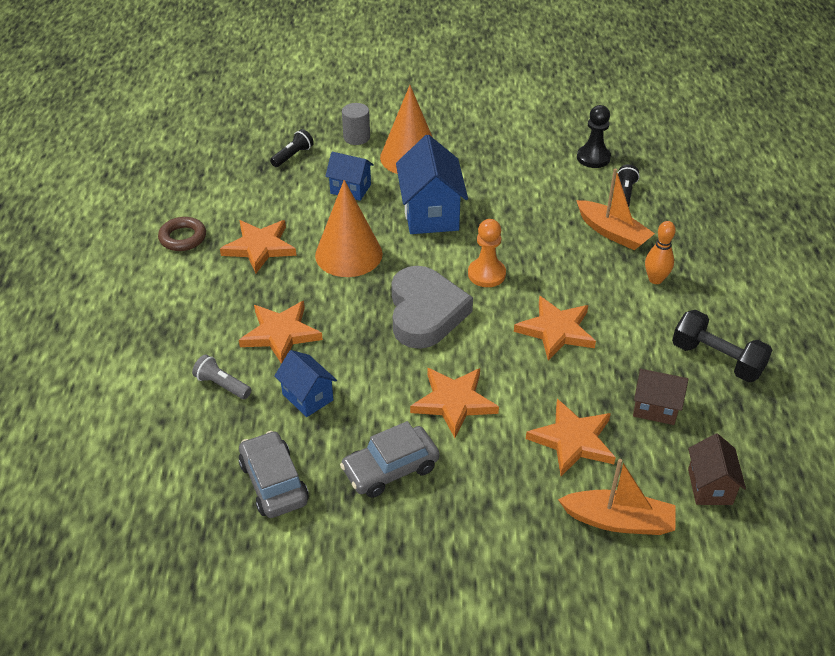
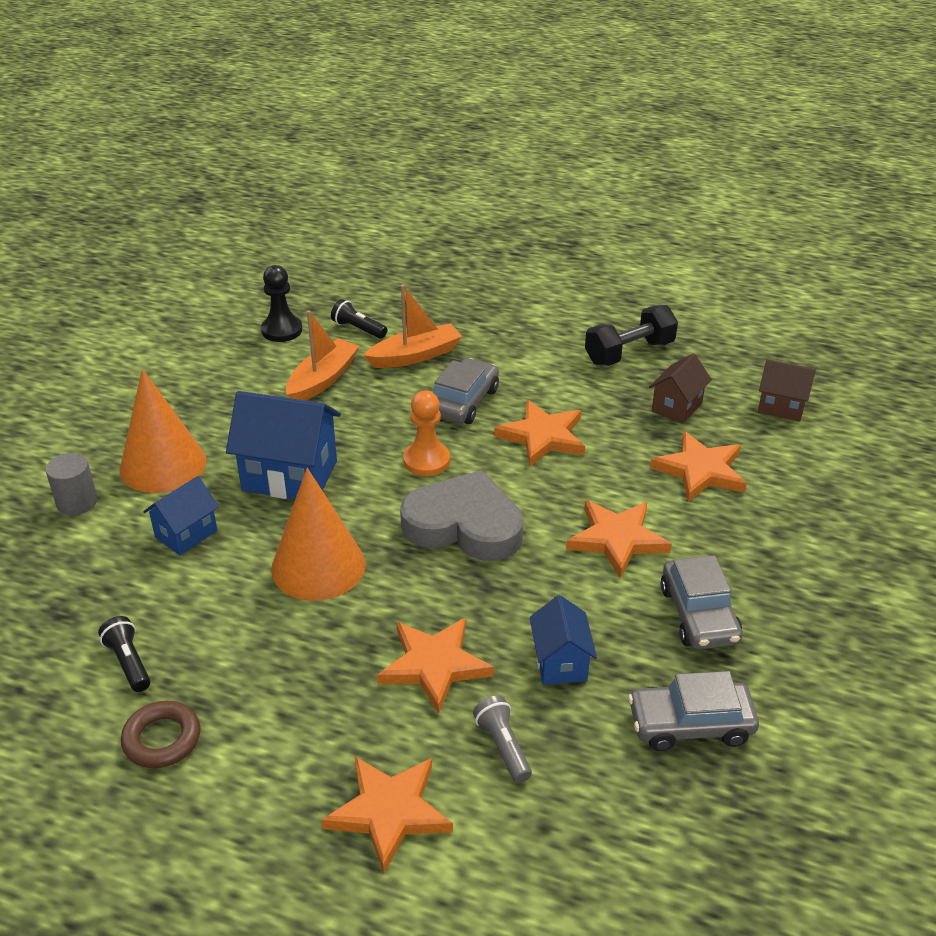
camera: 70 degrees left, 5 degrees down
grey flashlight [192,354,251,399] -> grey flashlight turned 105 degrees clockwise [473,695,532,783]
orange star [220,220,296,274] -> orange star moved to [322,756,453,873]
black flashlight [270,129,314,167] -> black flashlight moved to [98,616,150,692]
blue house [274,350,337,417] -> blue house turned 75 degrees counterclockwise [529,595,597,685]
orange boat [558,459,676,535] -> orange boat moved to [286,310,359,400]
orange bowling pin [645,221,676,284] -> none
none -> grey car [433,358,499,424]

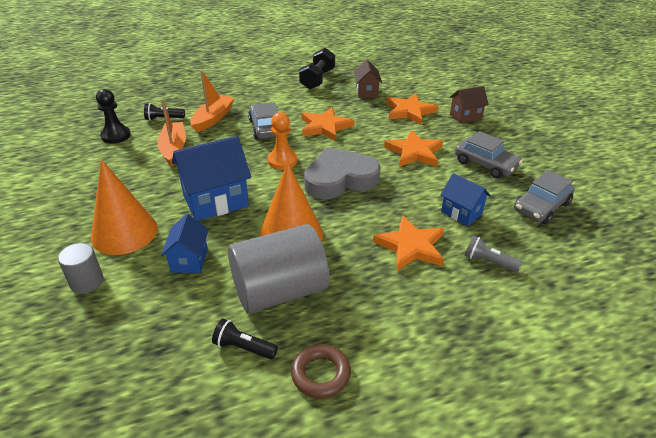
camera: 40 degrees left, 0 degrees up
orange star [322,756,453,873] -> none
brown house [758,359,816,422] -> brown house moved to [450,86,489,123]
none -> grey cylinder [228,224,329,313]

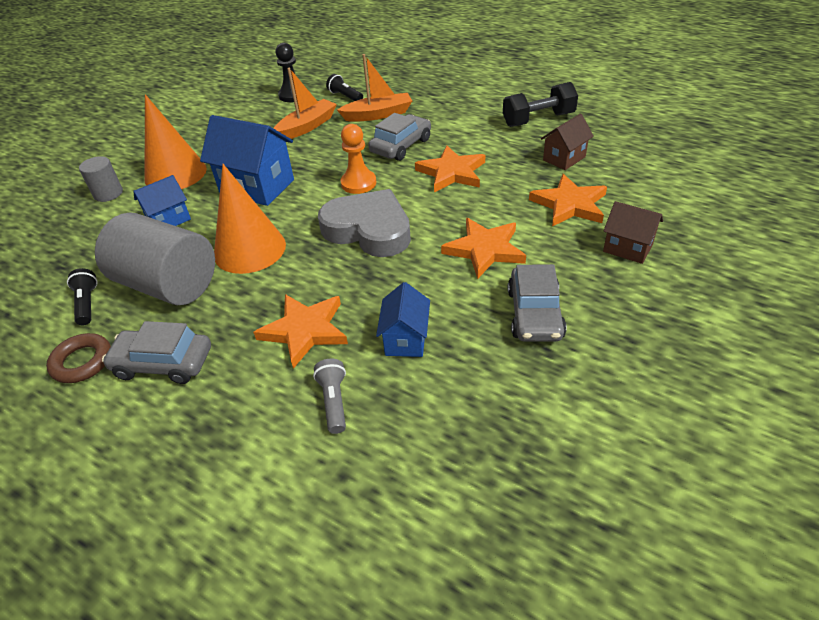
camera: 55 degrees right, 5 degrees up
grey car [514,170,575,224] -> grey car moved to [102,321,211,384]

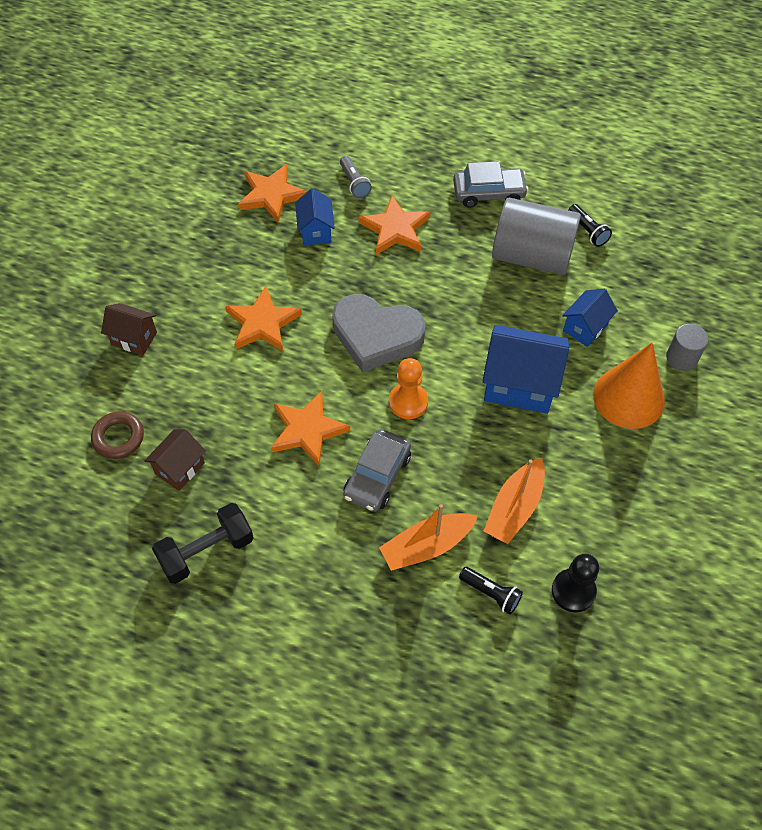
camera: 165 degrees right, 15 degrees up
brown ring [46,333,111,383] -> brown ring moved to [91,411,144,459]
orange cone [214,164,286,274] -> none
grey car [508,264,567,342] -> none
orange star [529,174,607,227] -> orange star moved to [238,164,308,223]

